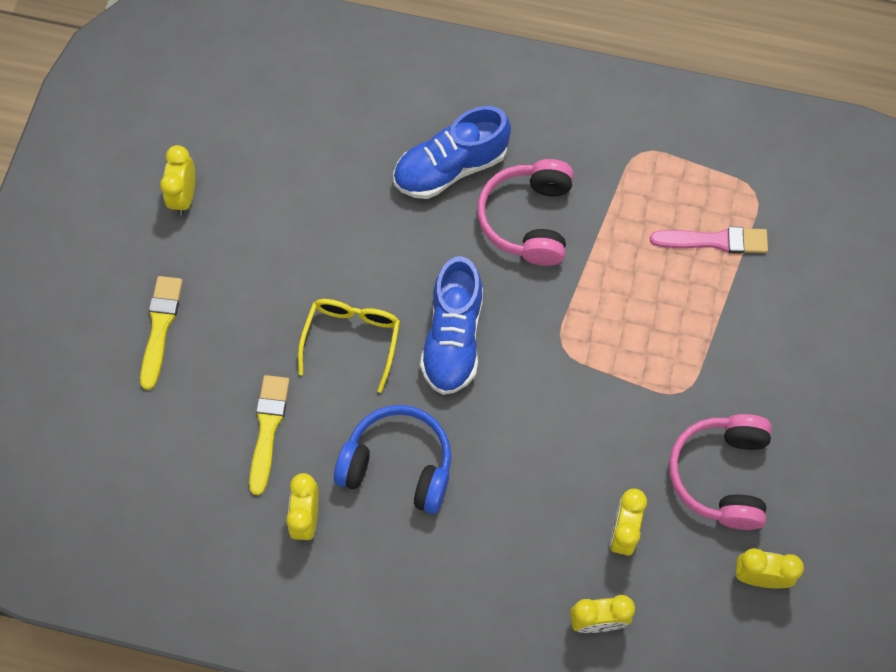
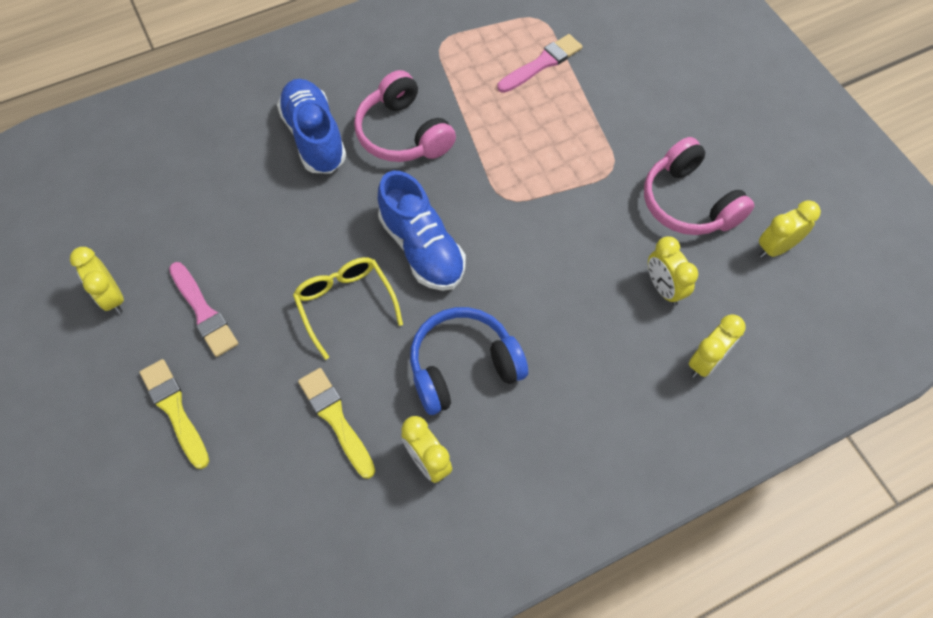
camera: 40 degrees left, 5 degrees down
blue shoe [393,106,511,199] -> blue shoe turned 135 degrees clockwise [277,79,346,173]
none -> pink brush [169,262,238,357]

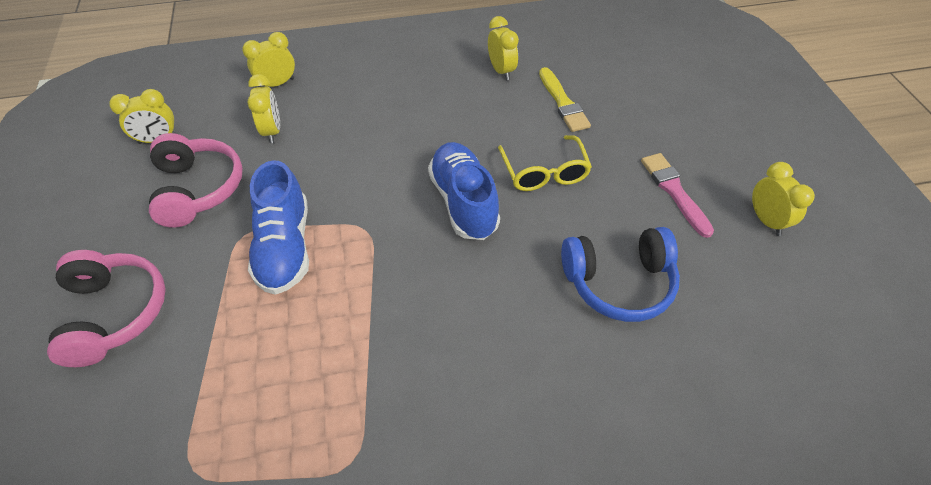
camera: 165 degrees left, 10 degrees down
yellow brush [140,359,209,469] -> none
blue shoe [277,79,346,173] -> blue shoe moved to [248,160,309,295]
pink headphones [354,70,456,162] -> pink headphones moved to [47,250,166,367]
blue headphones [410,307,528,415] -> blue headphones moved to [561,227,680,322]
pink brush [498,34,582,93] -> none

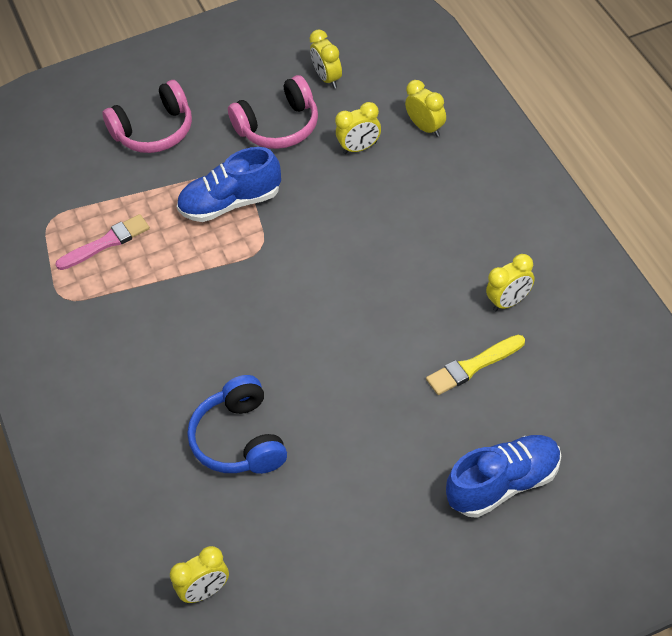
camera: 85 degrees right, 0 degrees up
blue shoe [428,142,500,240] -> blue shoe moved to [446,435,561,518]
yellow glasses [498,135,592,191] -> none
pink brush [641,153,714,238] -> pink brush moved to [55,214,150,270]
yellow clock [752,162,815,236] -> yellow clock moved to [170,546,229,603]

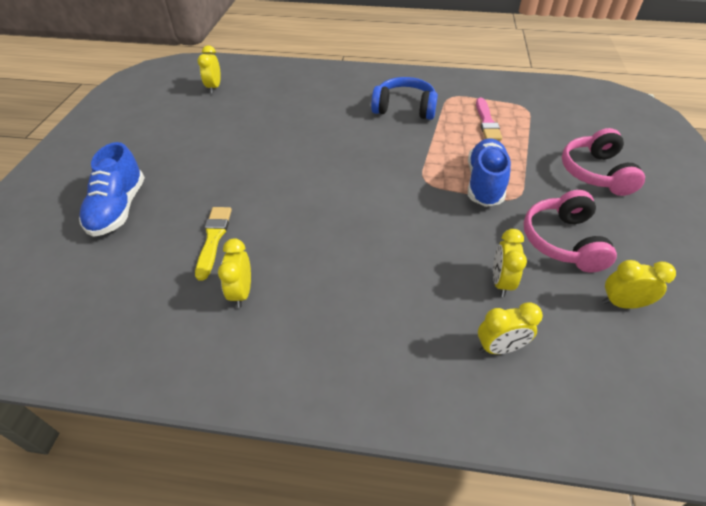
camera: 115 degrees right, 5 degrees down
blue headphones [187,375,287,474] -> blue headphones moved to [371,77,438,120]

